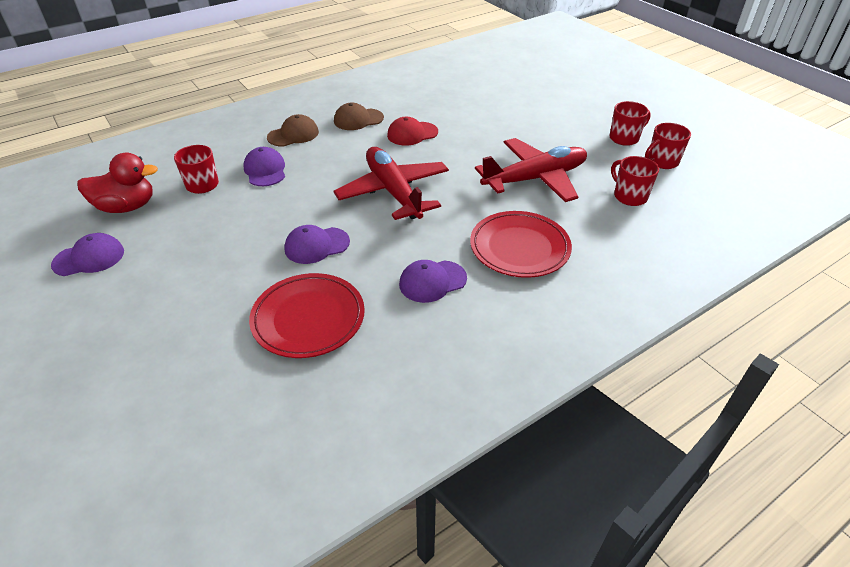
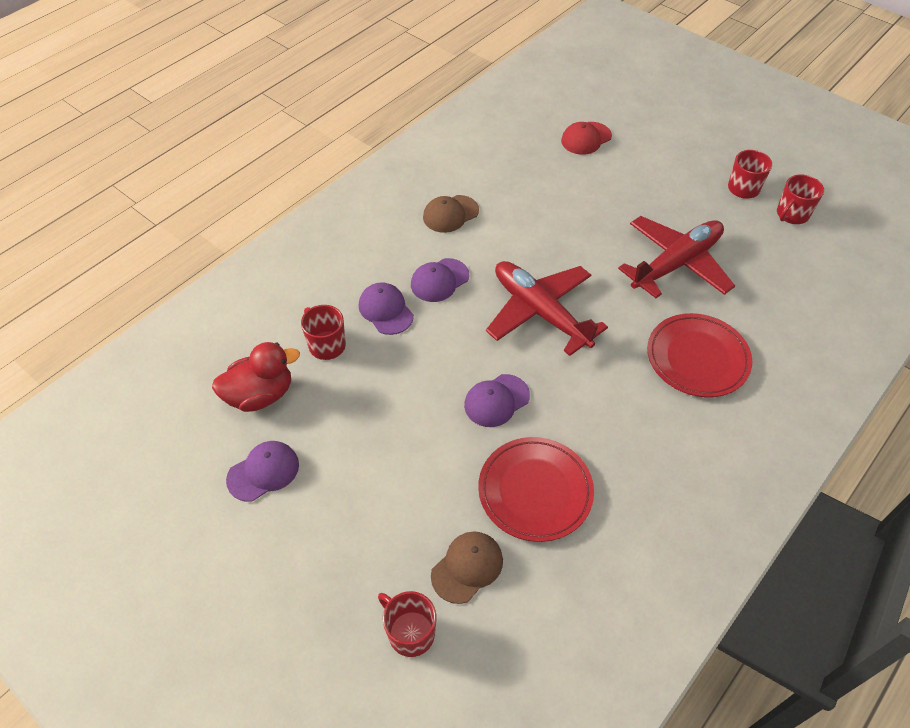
camera: 15 degrees left, 10 degrees up
brown cap [267,114,319,147] -> brown cap moved to [431,531,503,604]
red cap [387,117,438,146] -> red cap moved to [561,122,612,155]
purple cap [399,260,467,303] -> purple cap moved to [411,258,469,302]
red mug [611,156,659,206] -> red mug moved to [378,591,437,657]

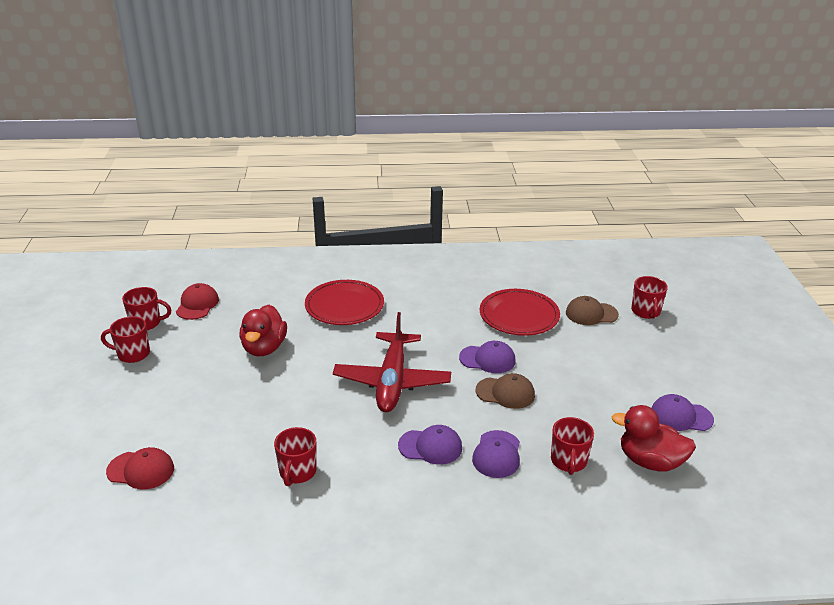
camera: 135 degrees left, 20 degrees down
brown cap [423,195,479,233] -> brown cap moved to [476,373,535,409]
red plane [618,216,735,298] -> red duck [239,305,287,356]
none -> red cap [176,283,219,320]
none -> red mug [274,427,317,486]

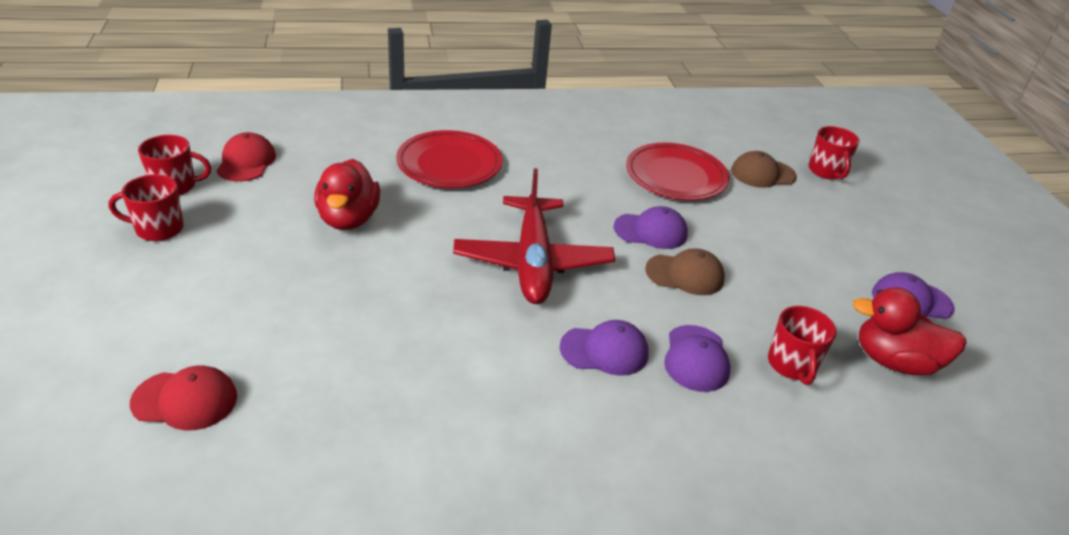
camera: 10 degrees left, 5 degrees up
red mug [274,427,317,486] -> none

